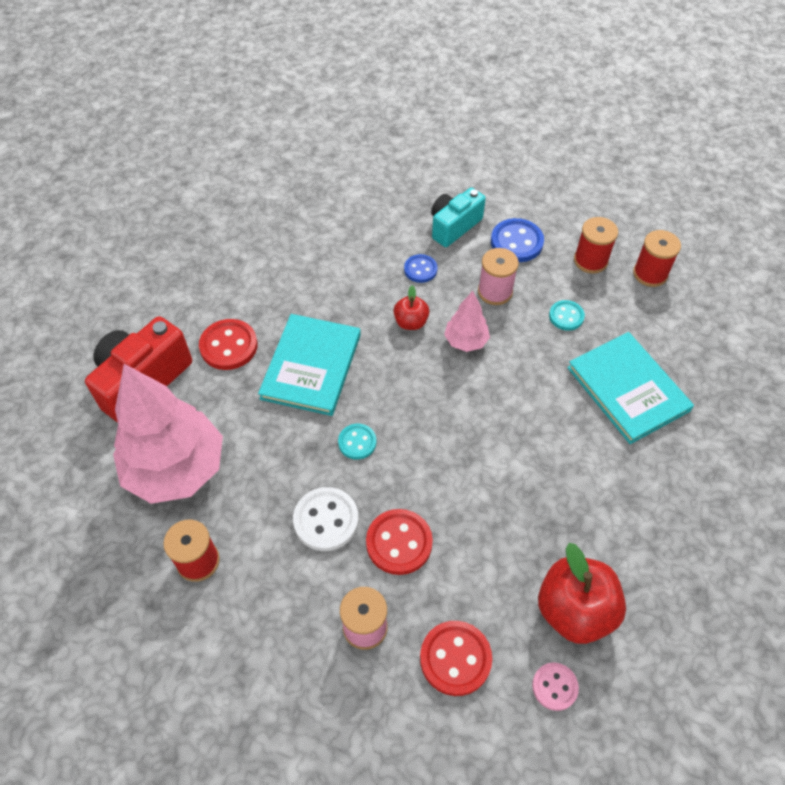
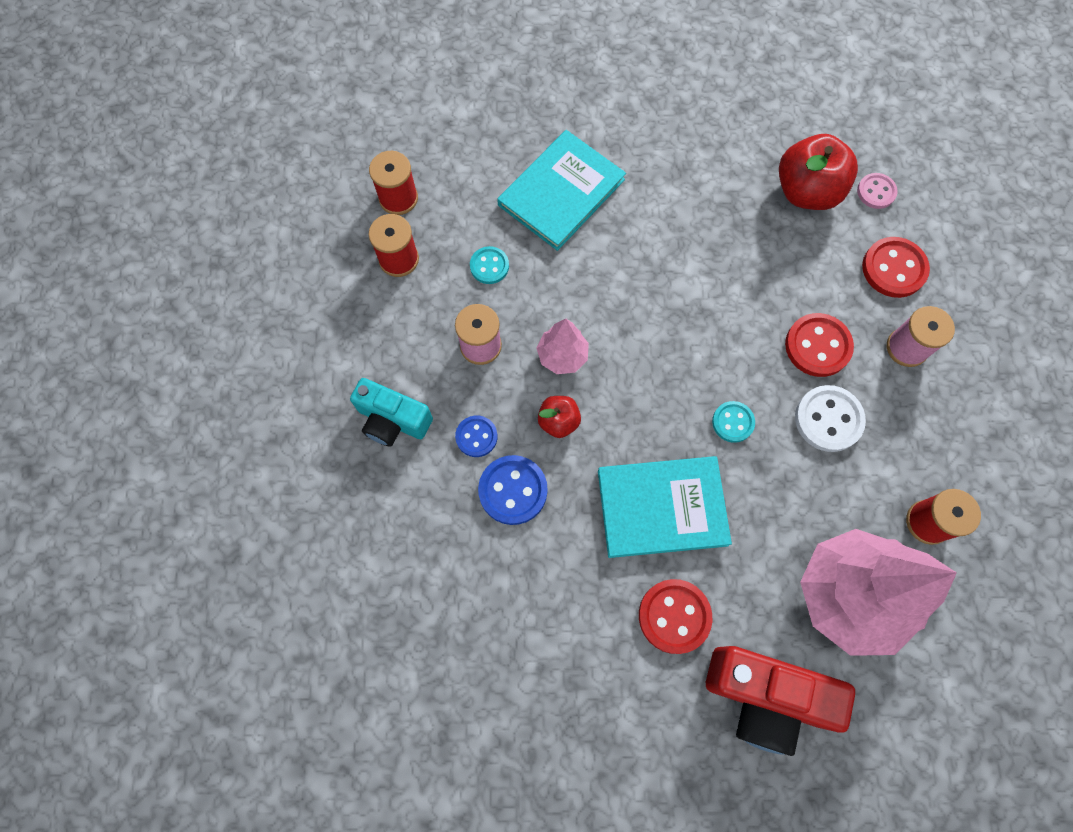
camera: 110 degrees left, 15 degrees up
blue button [491,218,544,262] -> blue button moved to [478,455,548,525]

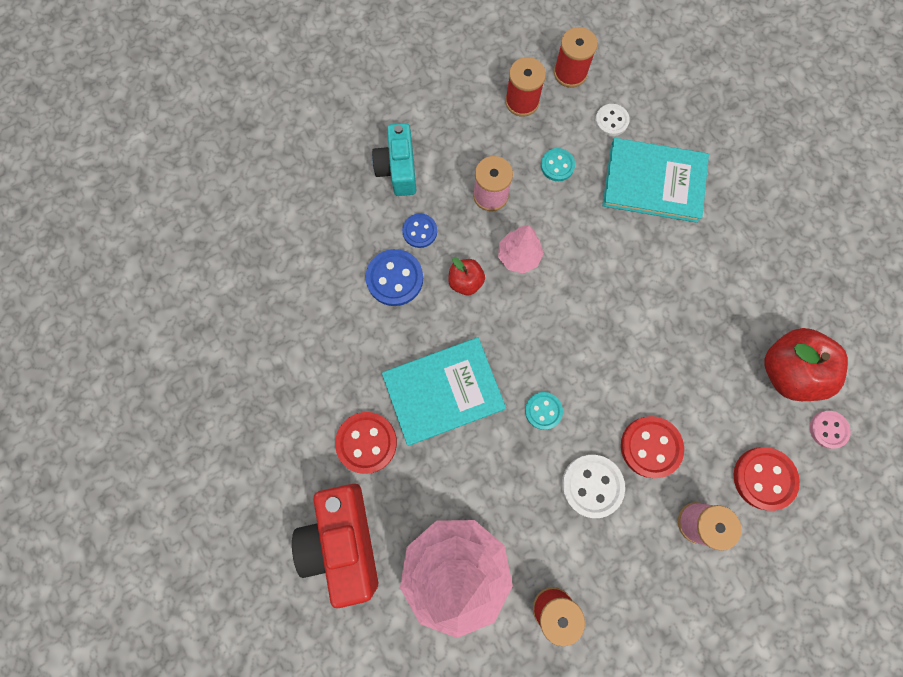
camera: 60 degrees right, 5 degrees up
turquoise book [598,456,732,558] -> turquoise book turned 75 degrees counterclockwise [382,337,506,446]
none -> white button [595,104,630,136]

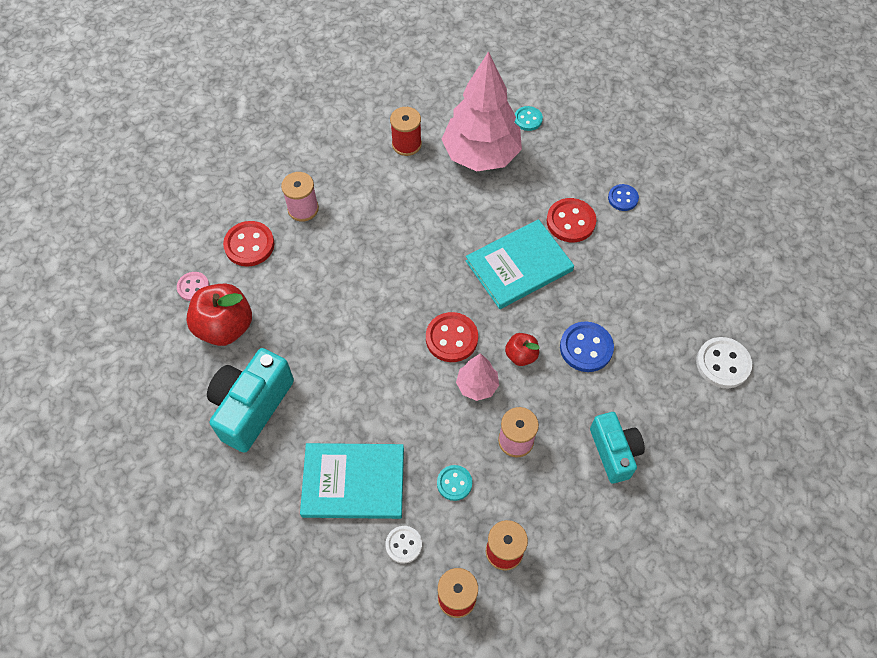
camera: 170 degrees right, 15 degrees down
red camera [292,484,378,608] -> none
blue button [402,213,437,248] -> blue button moved to [608,184,639,211]
turquoise button [525,392,563,430] -> turquoise button moved to [514,106,543,131]
white button [562,455,625,518] -> white button moved to [696,337,752,388]
red button [621,416,684,478] -> red button moved to [426,312,478,362]
none -> turquoise camera [207,348,294,453]

